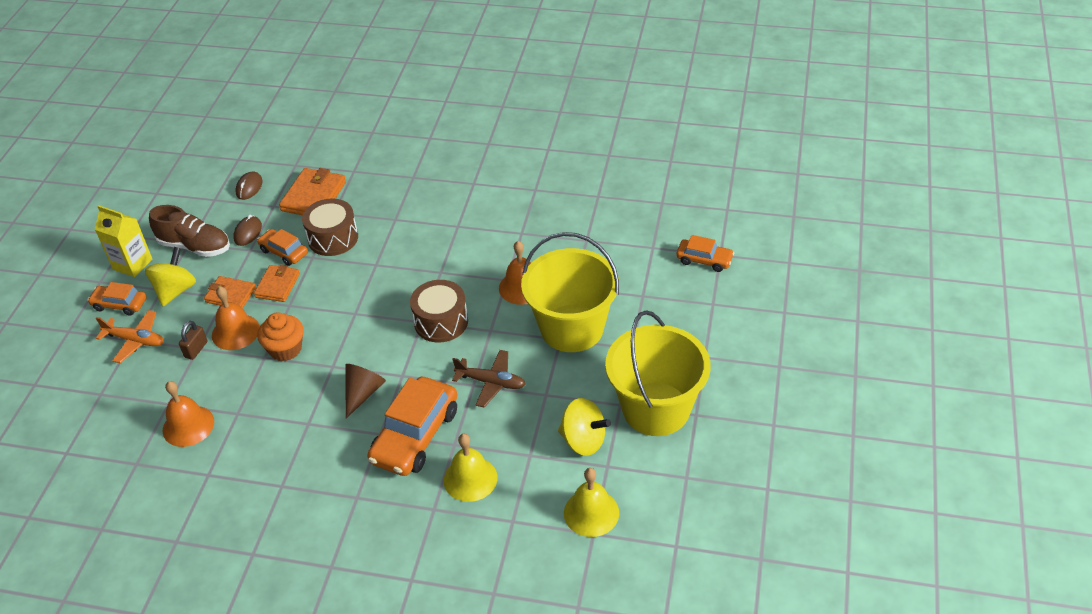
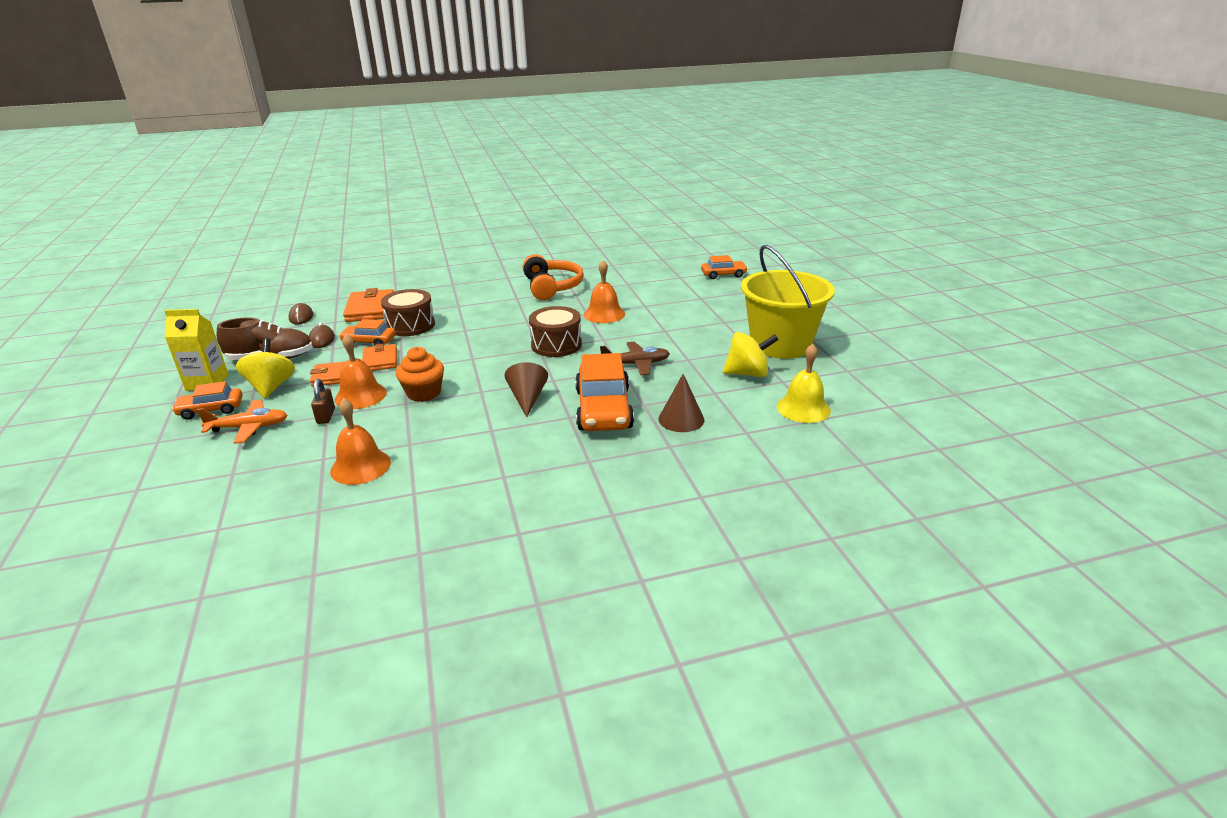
camera: 30 degrees left, 15 degrees down
yellow bell [444,434,497,502] -> brown cone [659,374,705,432]
yellow bucket [521,232,619,352] -> none
none -> orange headphones [523,254,584,300]

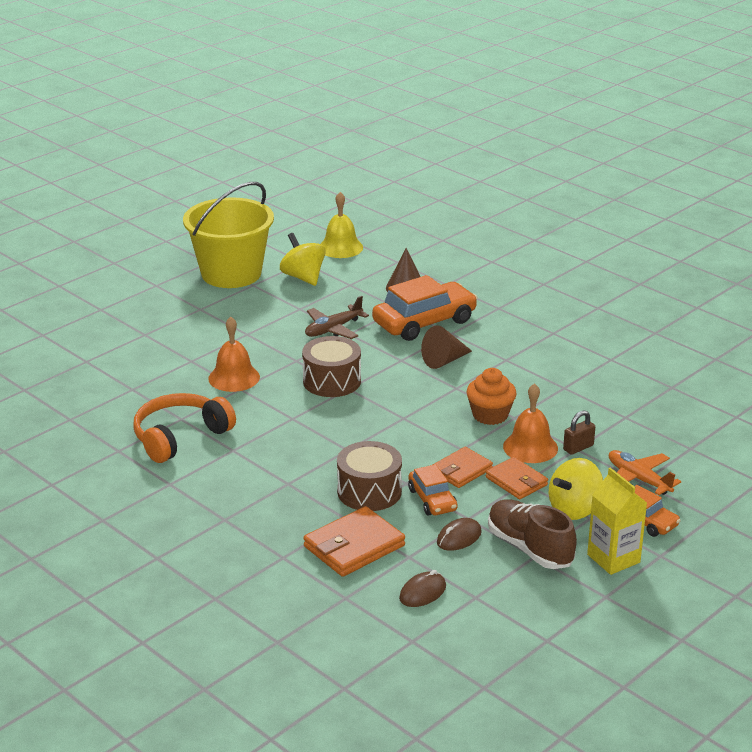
camera: 120 degrees left, 0 degrees up
orange bell [330,398,391,485] -> none
brown plane [600,342,670,375] -> brown plane turned 90 degrees counterclockwise [305,296,369,339]
orange car [701,255,748,279] -> none

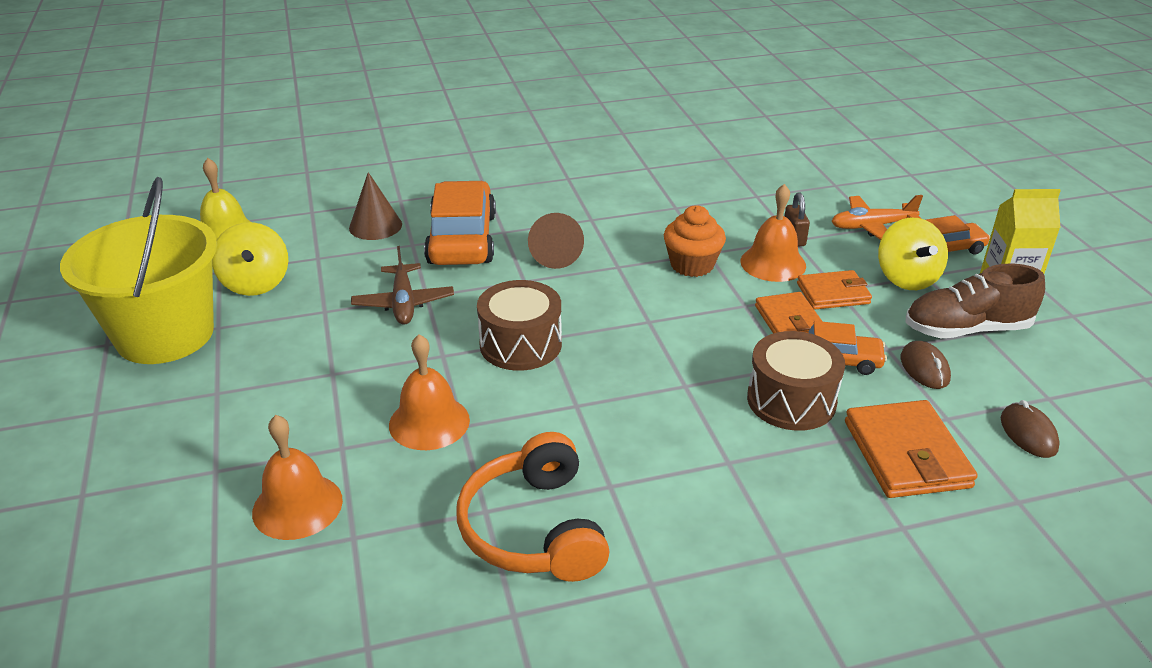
camera: 60 degrees left, 5 degrees up
yellow spinning top [280,233,326,286] -> yellow spinning top turned 105 degrees counterclockwise [212,222,288,296]
none -> orange bell [252,415,343,540]

